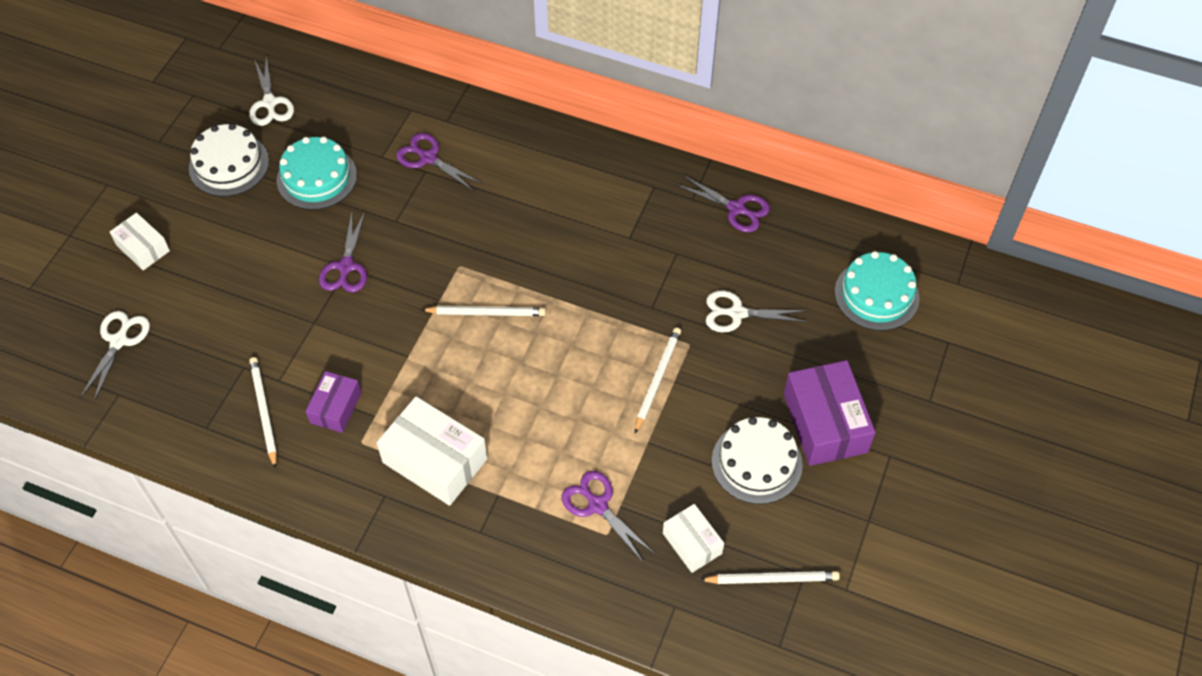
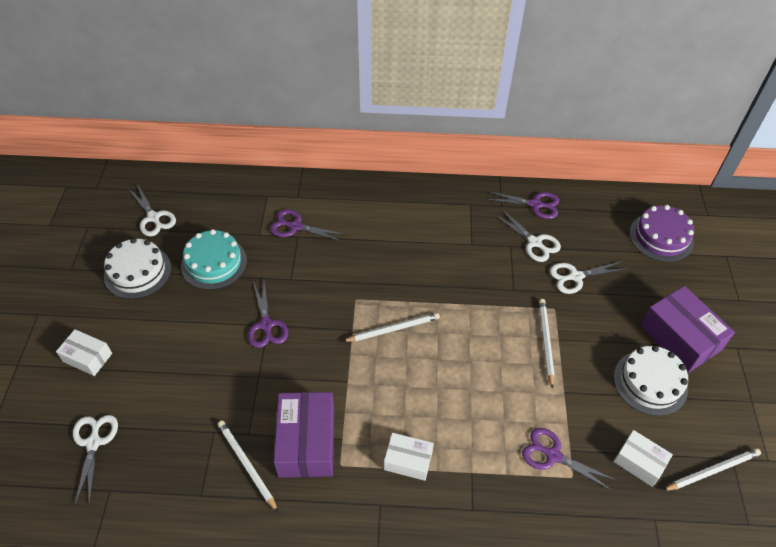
camera: 20 degrees left, 5 degrees down
purple box [305,371,362,433] -> purple box [274,392,334,478], size x1.72
white box [377,396,488,506] -> white box [384,433,434,481], size x0.58
turquoise cake [835,251,920,331] -> purple cake [630,205,694,262]
none -> white scissors [494,210,561,262]

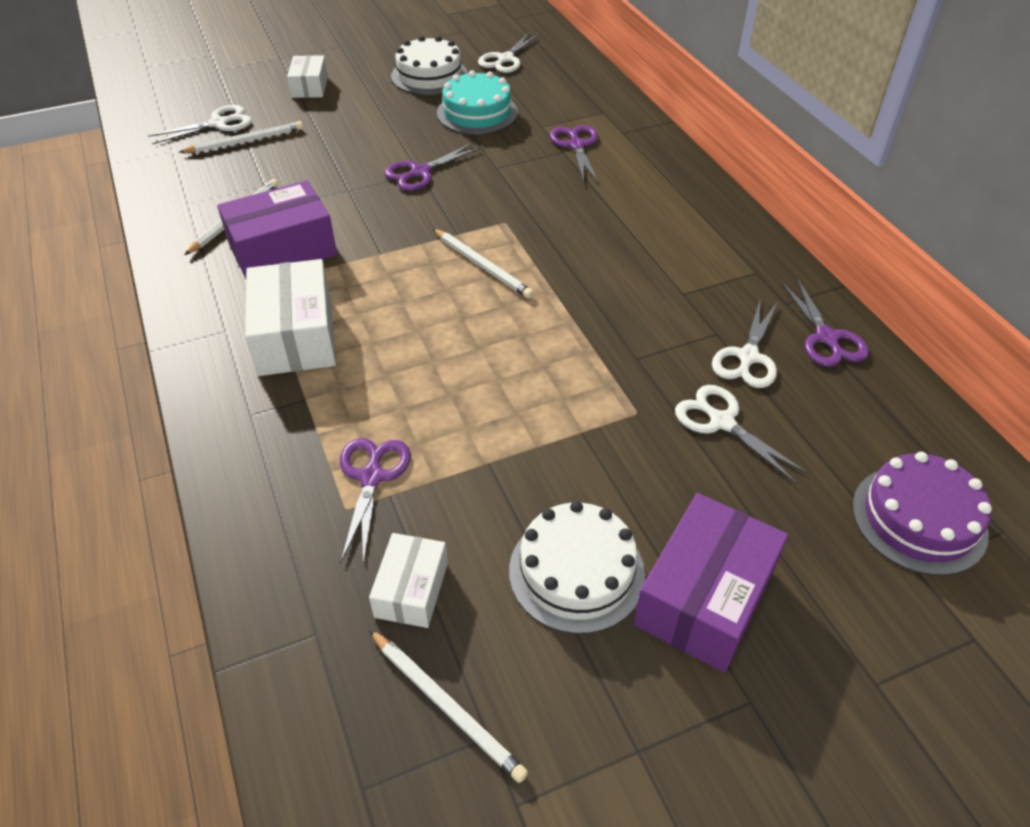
camera: 65 degrees right, 5 degrees down
white box [384,433,434,481] -> white box [245,259,336,376], size x1.72
white pencil [539,299,555,389] -> white pencil moved to [179,121,303,153]

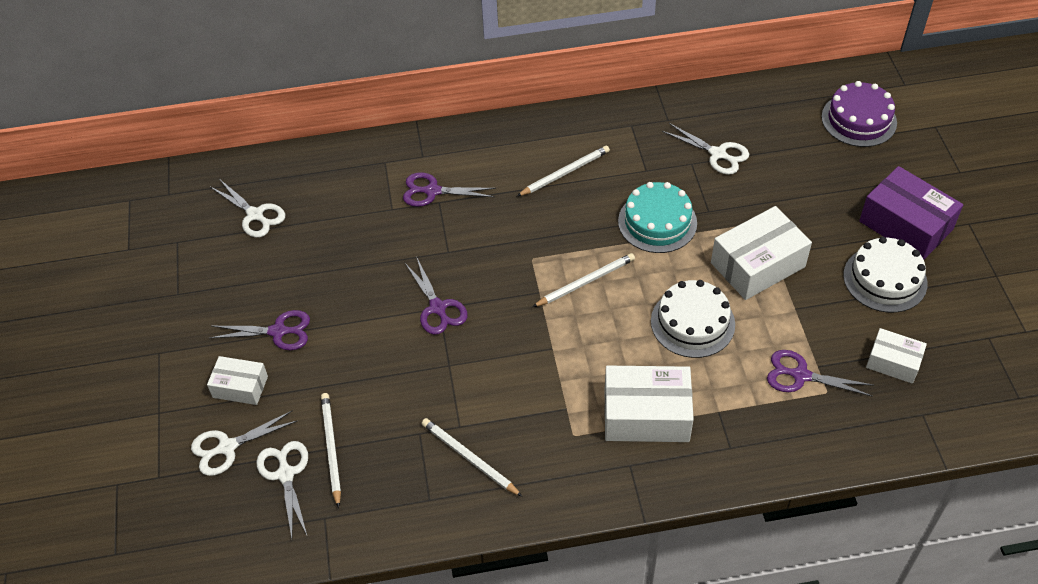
camera: 75 degrees left, 5 degrees up
purple box [217,180,337,279] -> none
white pencil [369,630,528,783] -> white pencil moved to [517,146,610,196]
white cake [391,36,468,95] -> white cake moved to [651,280,735,358]
turquoise cake [437,70,518,134] -> turquoise cake moved to [618,182,697,253]
white scissors [675,385,809,483] -> white scissors moved to [191,410,298,476]
purple scissors [781,278,869,367] -> purple scissors moved to [210,310,310,350]
none -> white box [711,206,812,300]

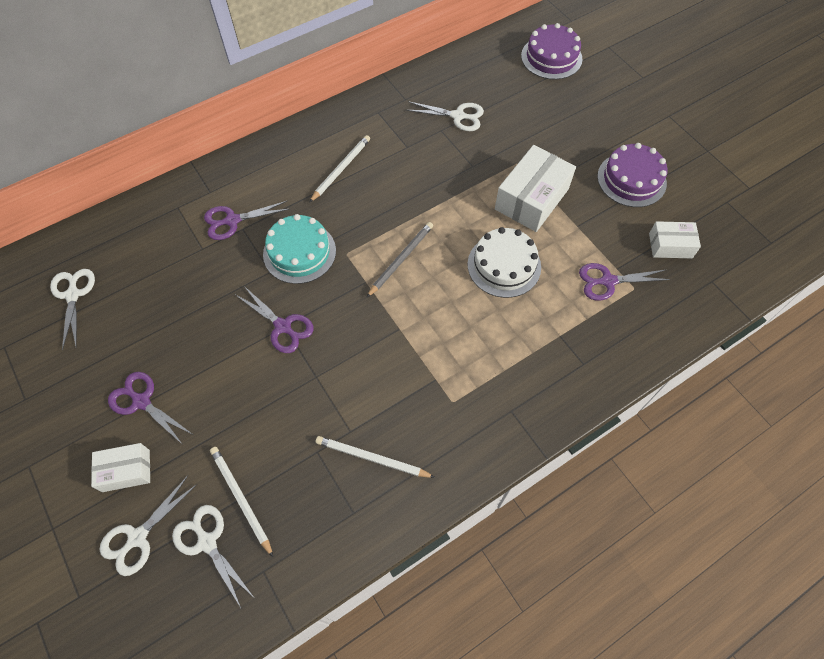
camera: 25 degrees left, 10 degrees up
white scissors [210,180,285,238] -> white scissors turned 120 degrees counterclockwise [50,269,95,351]
purple scissors [210,310,310,350] -> purple scissors turned 120 degrees counterclockwise [108,372,192,446]
white pencil [533,253,635,307] -> grey pencil [366,222,433,298]
white box [604,366,694,442] -> none
turquoise cake [618,182,697,253] -> turquoise cake moved to [263,214,336,284]
white cake [843,237,927,313] -> purple cake [597,143,667,207]
purple box [859,166,963,260] -> none

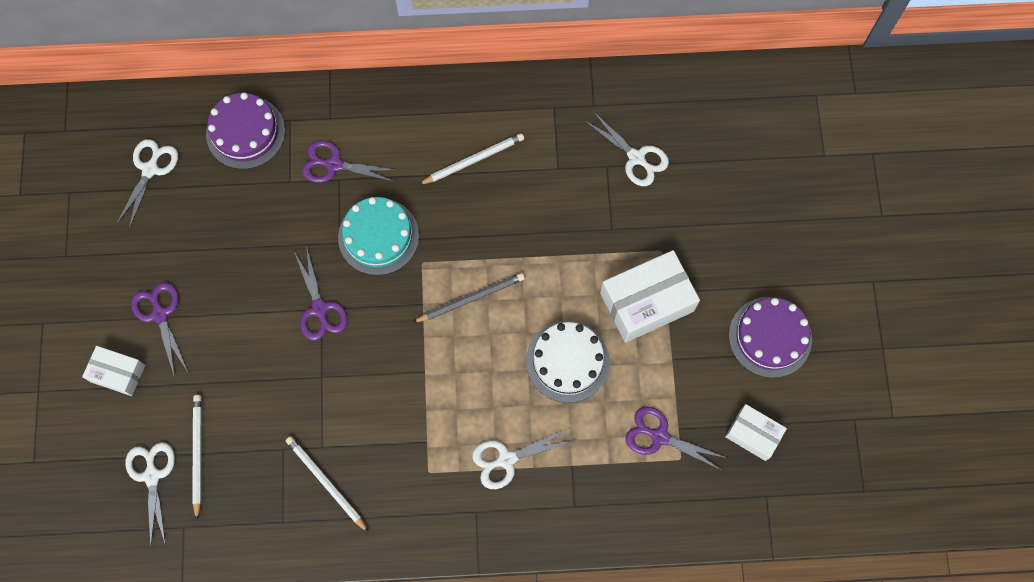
camera: 30 degrees right, 10 degrees up
white scissors [100,476,197,576] -> white scissors moved to [472,428,573,489]
purple cake [521,23,583,80] -> purple cake moved to [206,92,285,169]

